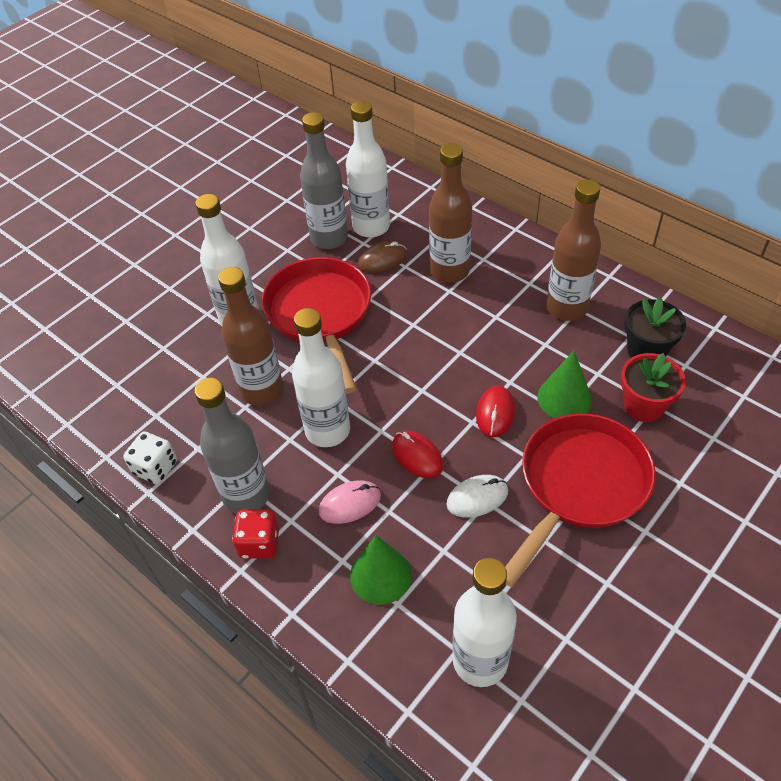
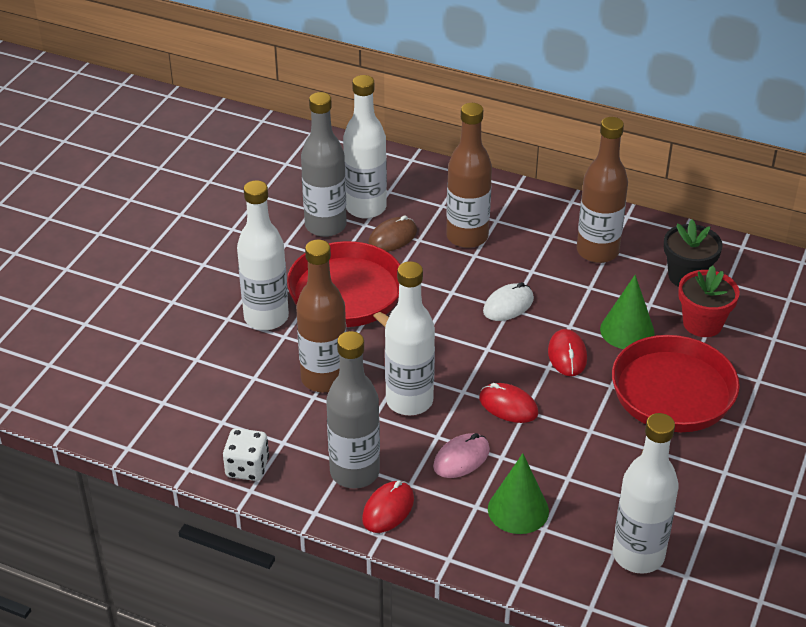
camera: 20 degrees left, 10 degrees down
red dice [232,509,279,559] -> red mouse [362,481,414,533]
white mouse [446,475,508,518] -> white mouse moved to [483,282,534,321]

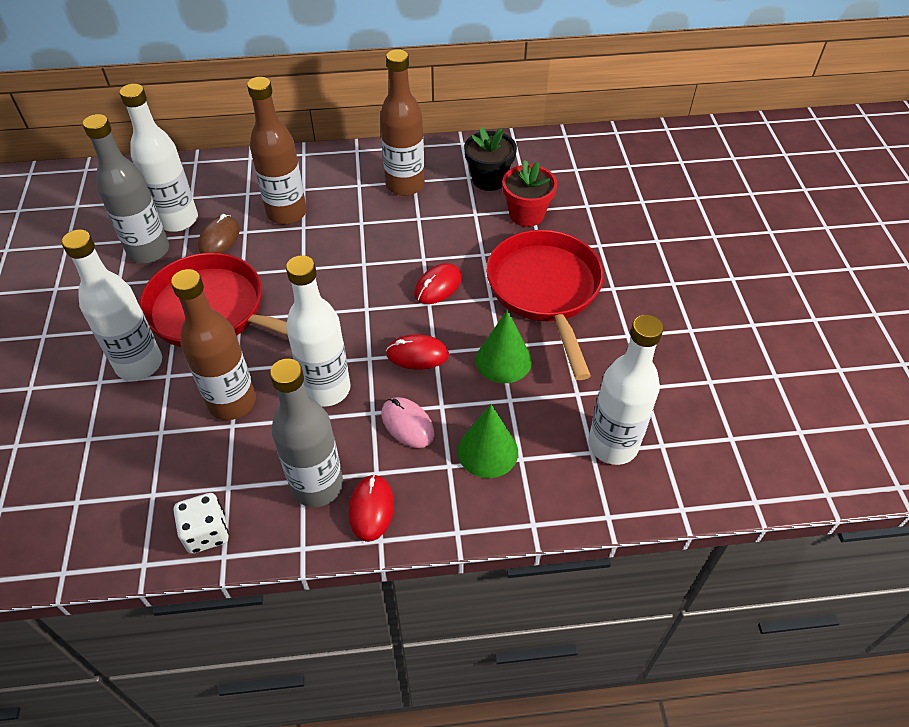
camera: 30 degrees left, 10 degrees up
pink mouse [433,433,490,478] -> pink mouse turned 60 degrees counterclockwise [381,397,434,448]
white mouse [483,282,534,321] -> none
red mouse [548,329,587,376] -> red mouse turned 75 degrees clockwise [414,263,462,304]
green cone [600,275,655,349] -> green cone moved to [476,310,532,383]

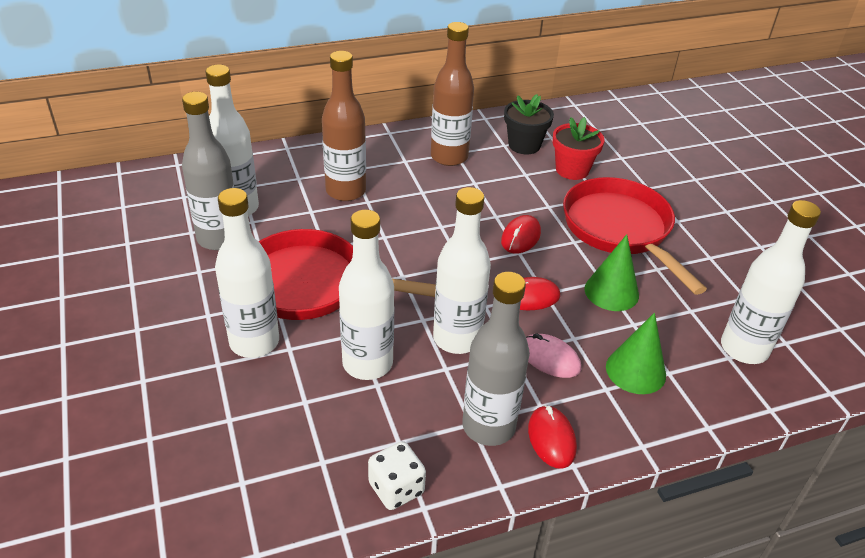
camera: 15 degrees left, 10 degrees down
brown bottle [171,269,256,420] -> white bottle [339,210,394,380]
brown mouse [198,214,240,253] -> none

